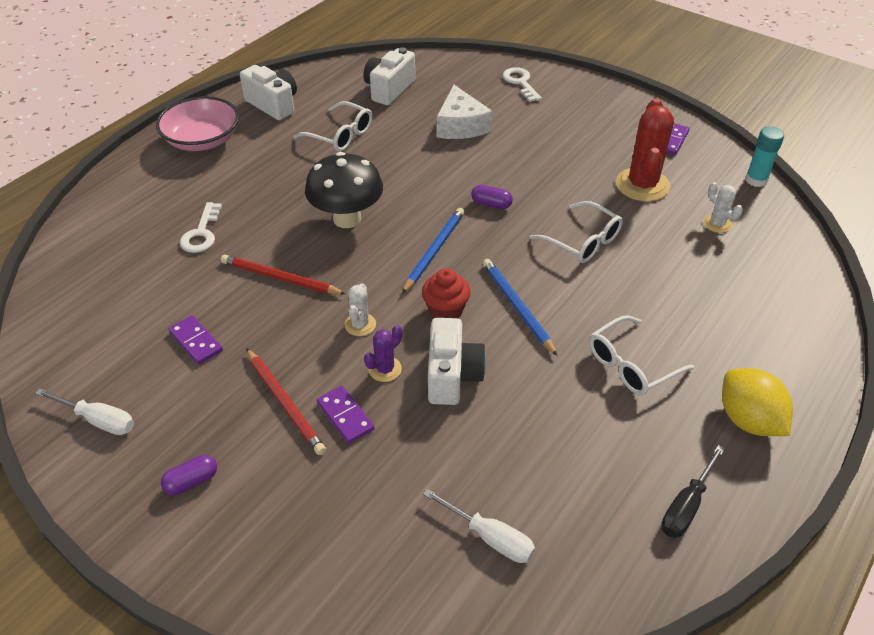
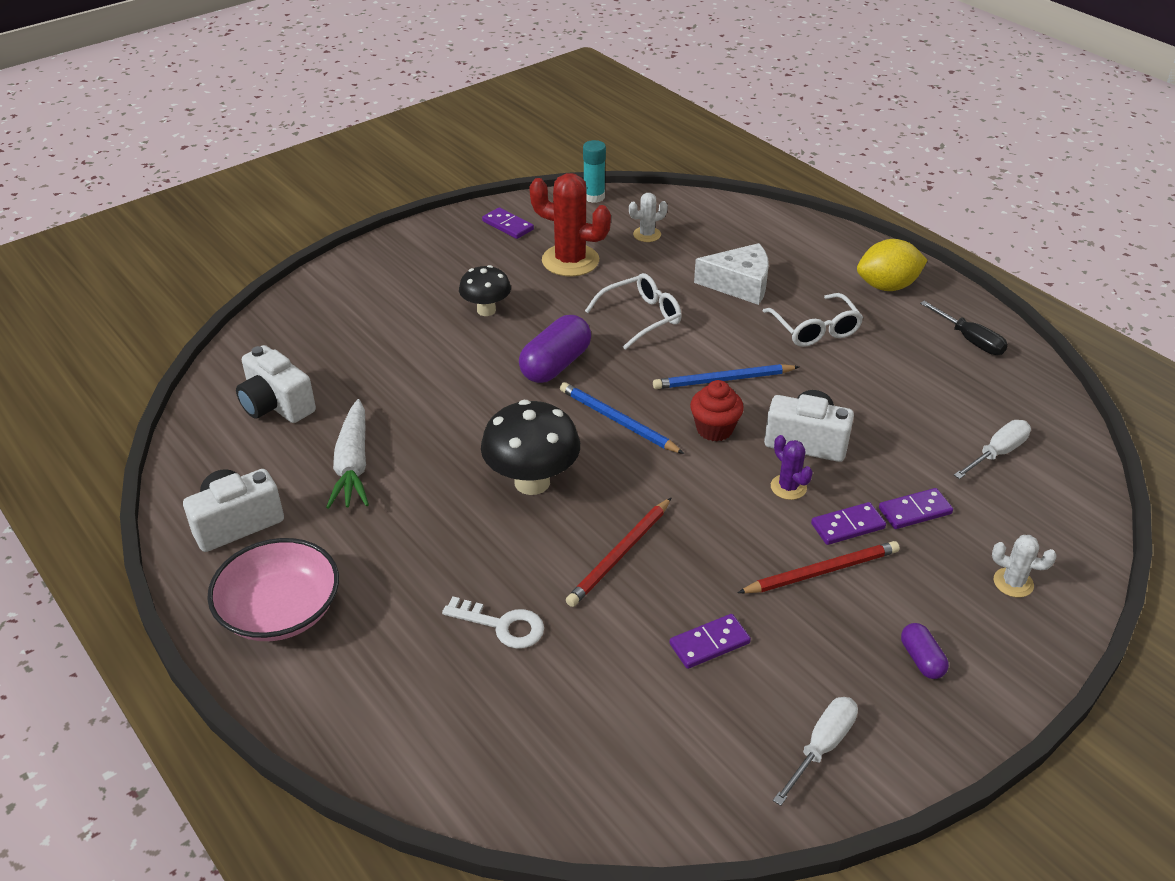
camera: 75 degrees left, 5 degrees down
white glasses [293,101,372,152] -> white carrot [326,399,369,509]
white cactus [344,283,376,336] -> white cactus moved to [992,535,1057,597]
white cheese [436,85,493,139] -> white cheese moved to [694,243,769,305]
purple capsule [471,185,513,209] -> purple capsule [519,315,591,383], size x1.88
white key [503,67,542,102] -> none
none -> black mushroom [459,265,511,316]
none -> purple domino [879,488,953,529]

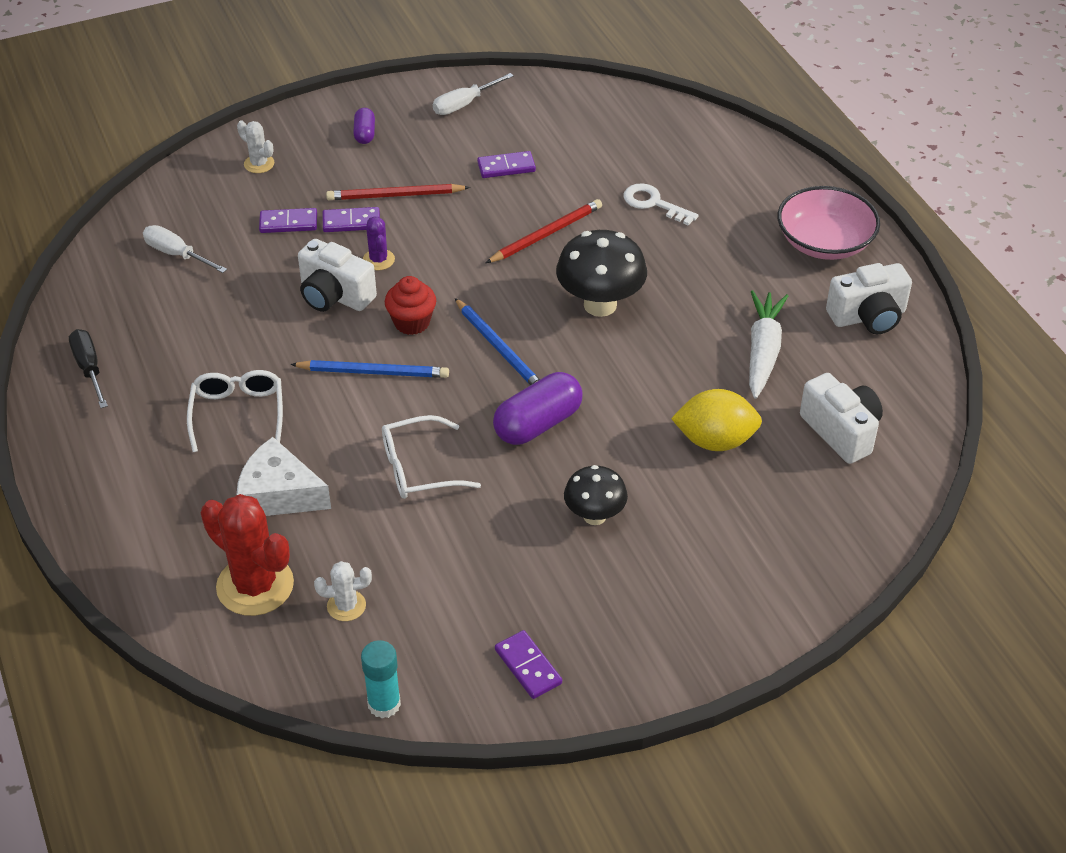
camera: 165 degrees left, 5 degrees up
red cactus [529,173,611,276] -> red cactus moved to [201,494,294,616]
yellow lemon [857,239,928,291] -> yellow lemon moved to [671,389,762,451]
white screwdriver [954,420,1031,479] -> white screwdriver turned 60 degrees clockwise [143,225,227,273]

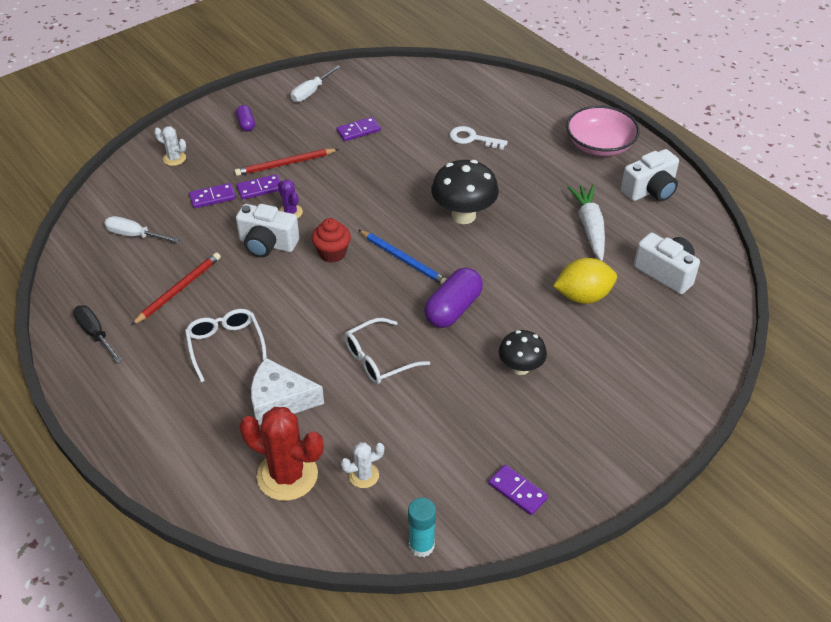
camera: 15 degrees left, 0 degrees up
blue pencil [290,360,449,378] -> none
red pencil [486,199,602,263] -> red pencil moved to [131,252,221,325]

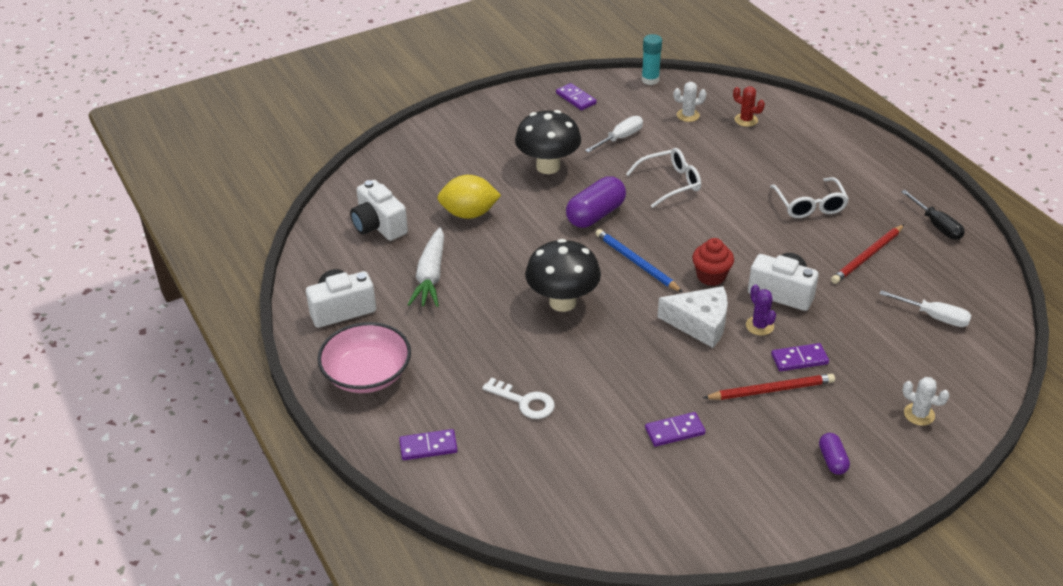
camera: 170 degrees left, 5 degrees down
purple domino [189,183,236,208] -> purple domino moved to [399,429,458,460]
red cactus [240,407,324,501] -> red cactus [733,86,765,127], size x0.50
white cheese [251,358,324,425] -> white cheese moved to [657,286,728,348]
white screwdriver [291,65,341,102] -> white screwdriver moved to [585,116,643,153]
black mushroom [499,330,547,375] -> black mushroom [515,110,581,174], size x1.60

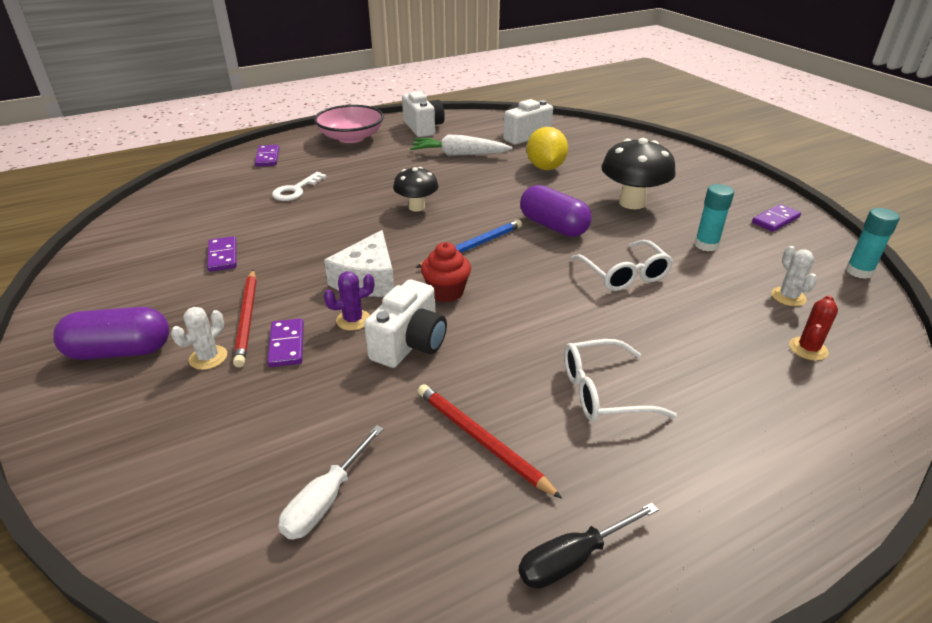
camera: 90 degrees right, 5 degrees down
black mushroom [525,239,601,312] -> black mushroom [393,167,438,212], size x0.63
white screwdriver [585,116,643,153] -> turquoise glue stick [694,184,734,251]
purple capsule [819,433,850,475] -> purple capsule [53,307,169,360], size x1.88
white cactus [903,377,949,426] -> white cactus moved to [171,307,227,370]

